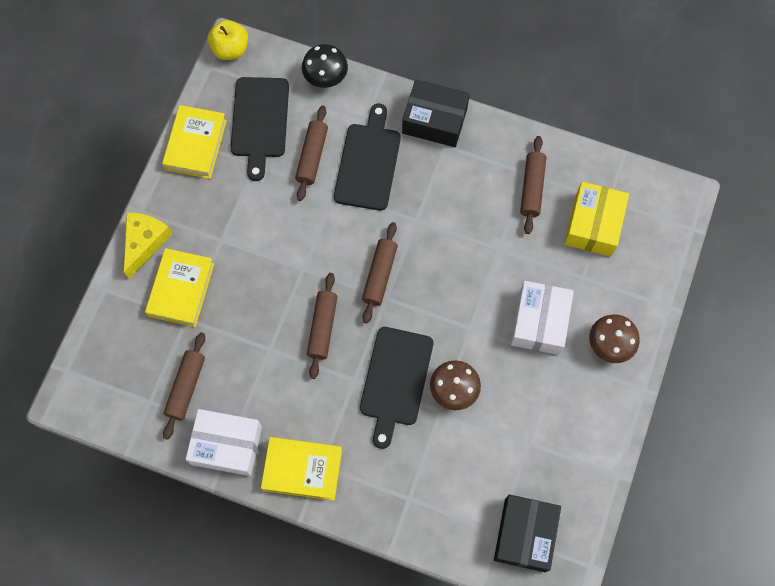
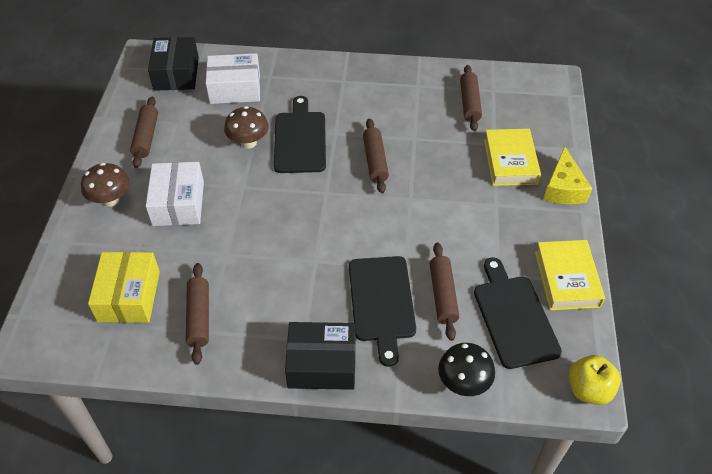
camera: 165 degrees right, 20 degrees down
white box [186,409,262,476] -> white box moved to [206,53,260,104]
yellow book [261,437,342,501] -> none
brown rolling pin [362,222,398,323] -> brown rolling pin moved to [130,97,158,168]

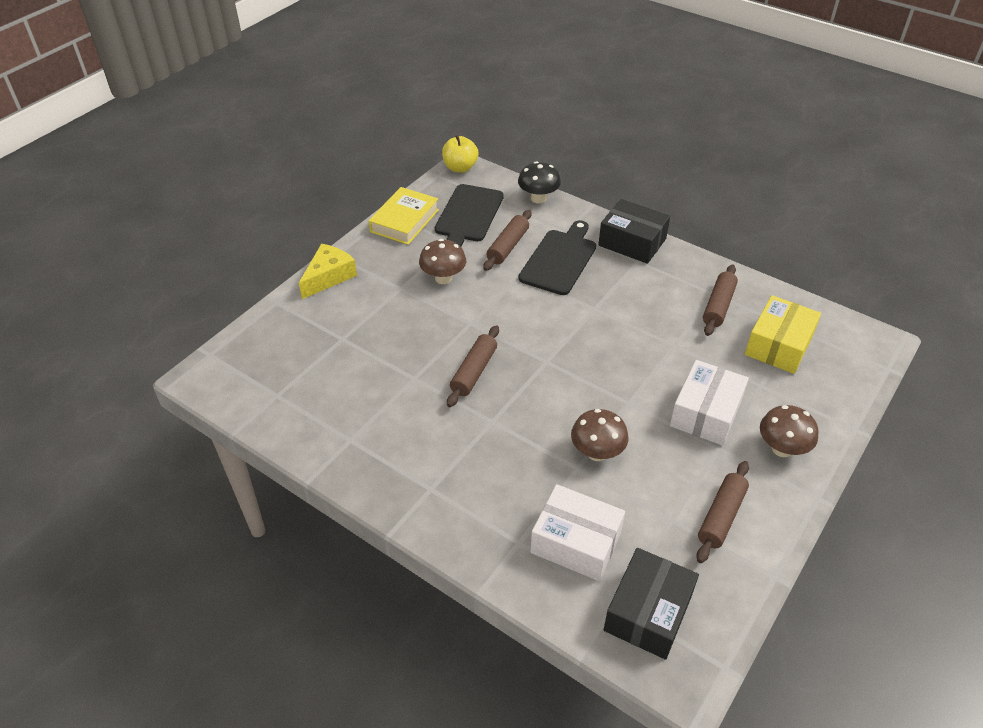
camera: 150 degrees left, 5 degrees down
black cutting board [274,96,326,173] -> none
brown rolling pin [460,65,482,131] -> none
yellow book [484,129,541,186] -> none
none -> brown mushroom [419,239,466,284]

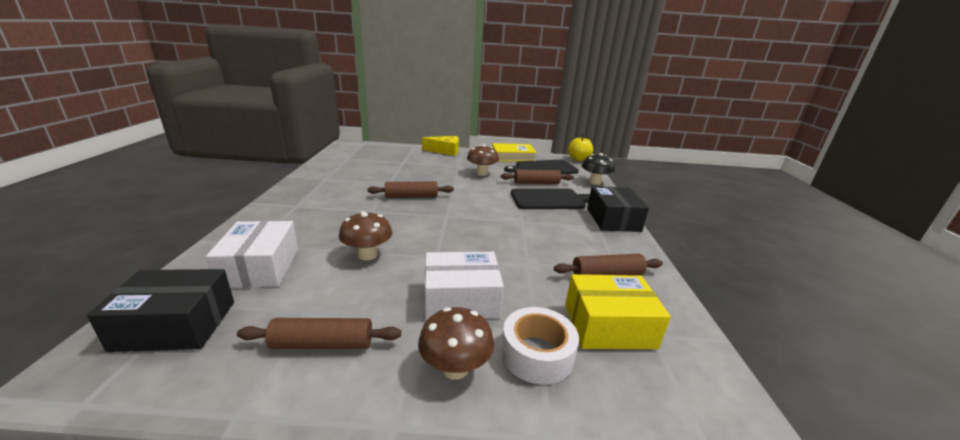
camera: 55 degrees right, 20 degrees down
none -> white tape [501,307,579,385]

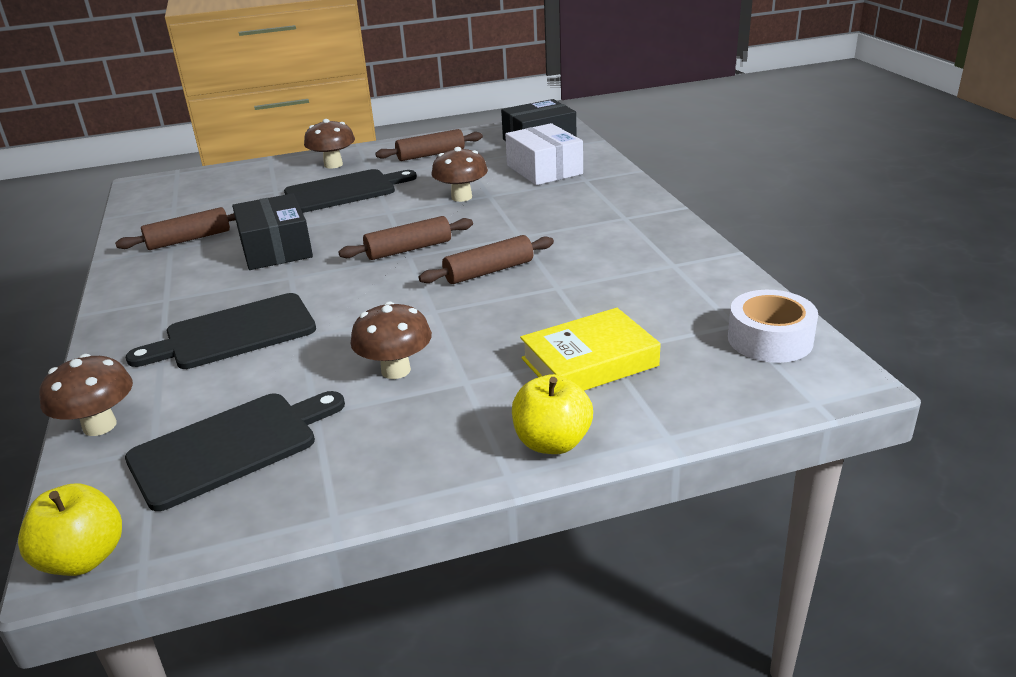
camera: 165 degrees right, 5 degrees up
yellow cheese [422,136,459,156] -> yellow apple [512,374,593,454]
white box [425,252,504,321] -> black cutting board [284,169,417,213]
yellow book [492,143,537,161] -> yellow book moved to [520,308,661,391]
brown rolling pin [501,169,574,184] -> brown rolling pin moved to [338,216,473,260]
white tape [501,307,579,385] -> white tape moved to [728,290,818,363]
yellow box [565,274,671,349] -> none
black mushroom [582,153,615,185] -> brown mushroom [39,354,133,436]
black box [587,186,649,232] -> black box moved to [232,193,313,270]

